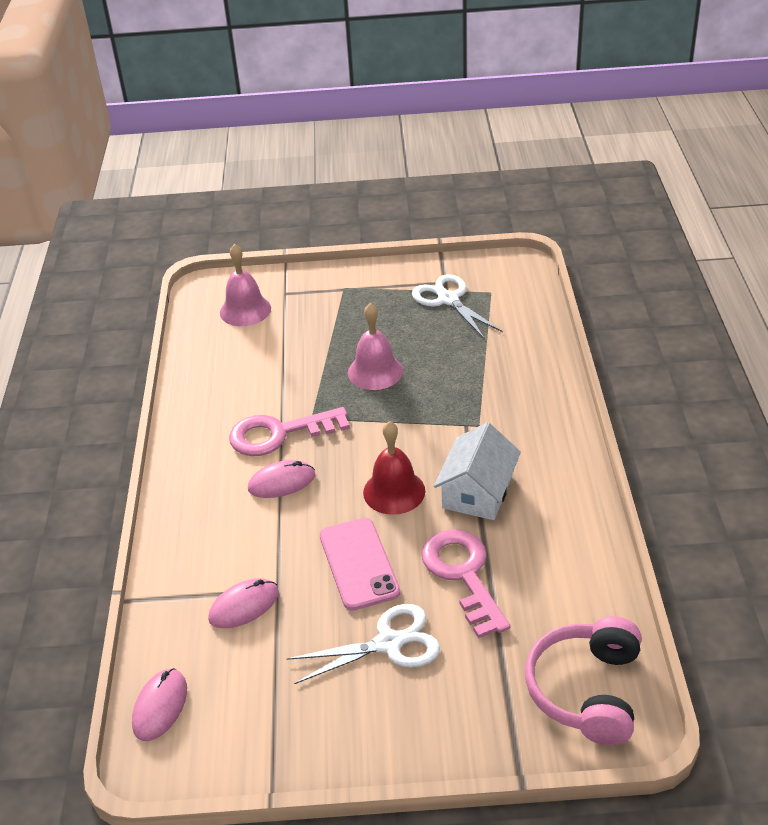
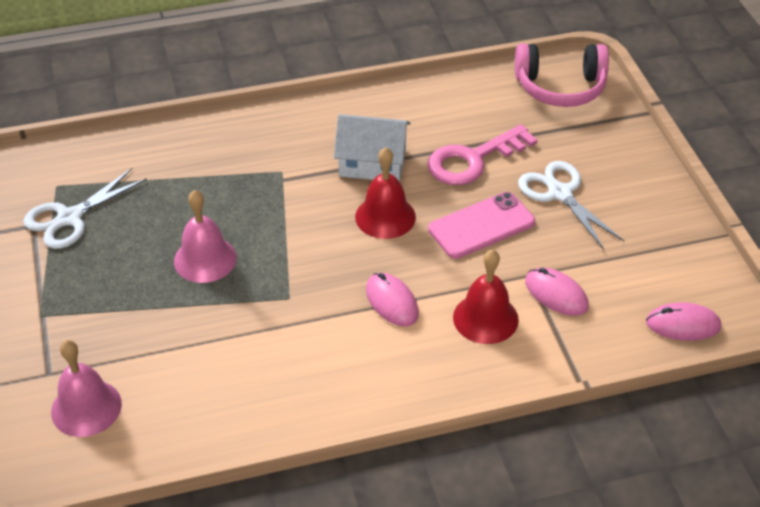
camera: 105 degrees left, 5 degrees up
pink key [229,407,350,456] -> none
none -> red bell [453,249,519,344]

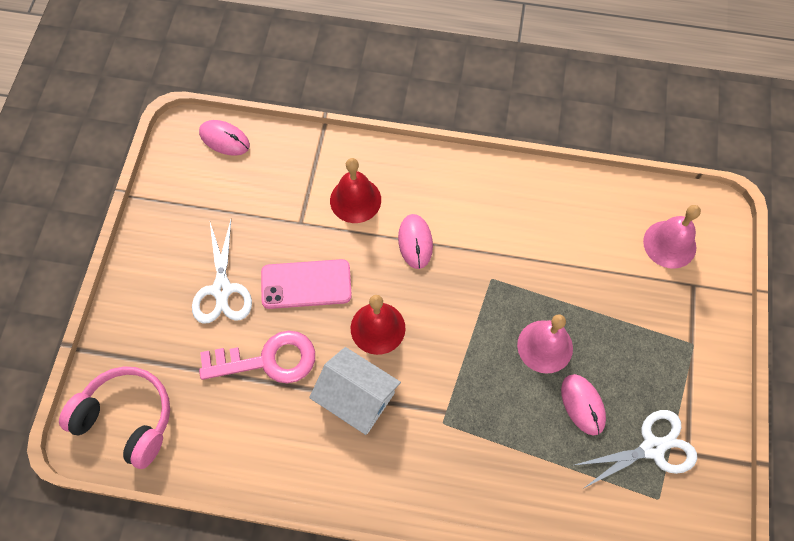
camera: 155 degrees left, 20 degrees up
pink mouse [525,267,589,316] -> pink mouse moved to [561,374,606,436]

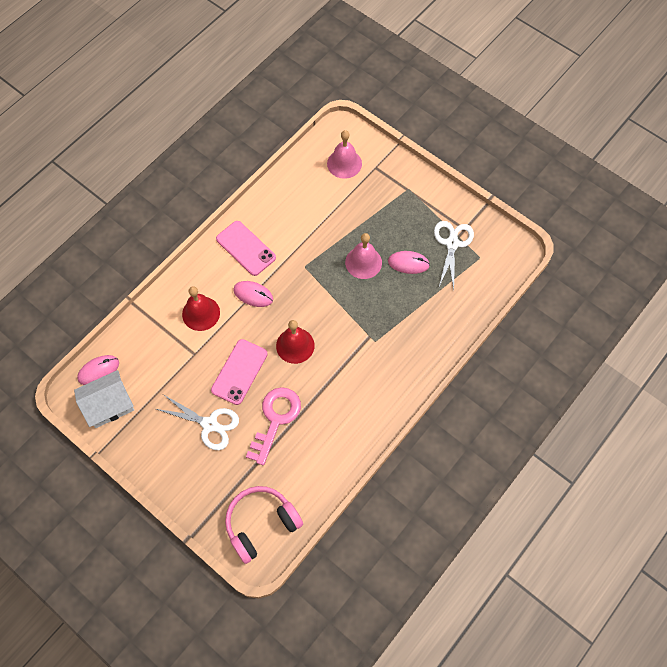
camera: 60 degrees left, 0 degrees up
white house [309,347,401,435] -> white house moved to [74,370,134,428]
none -> pink phone [216,221,276,276]

